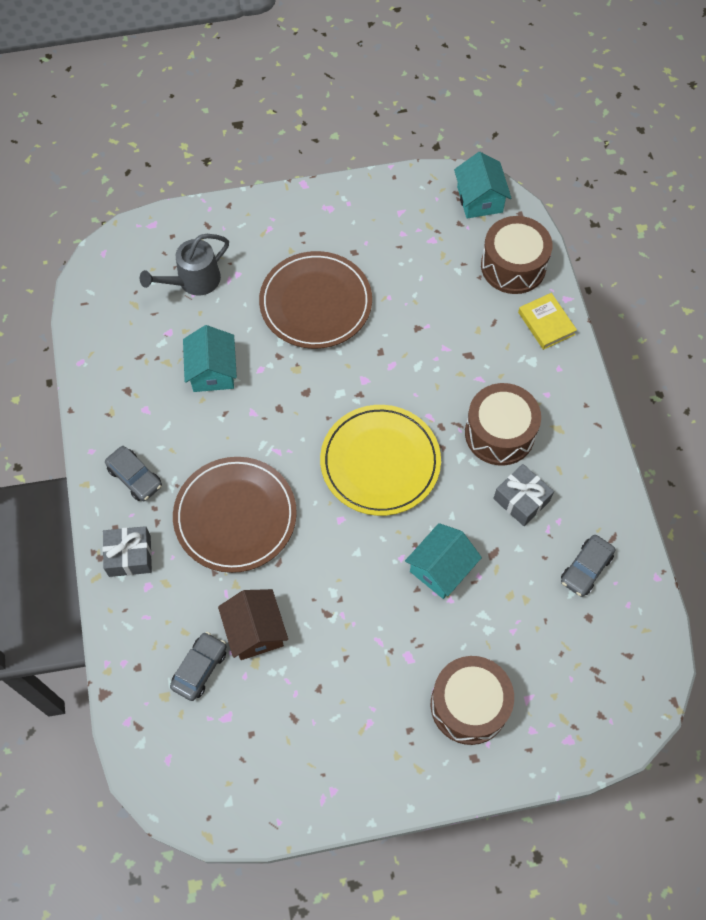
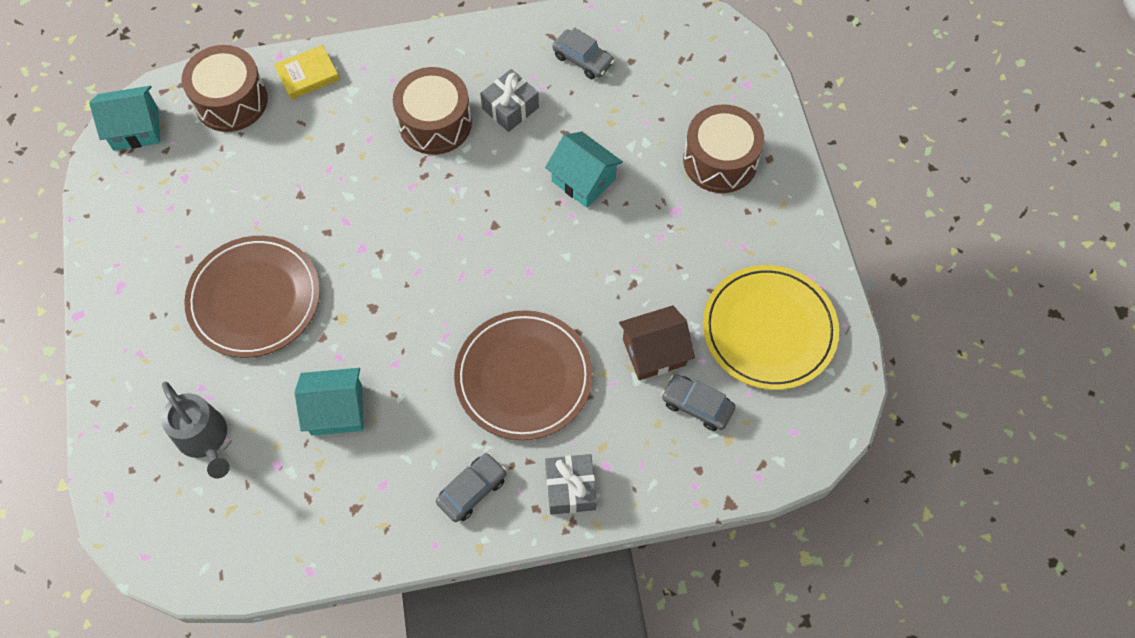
camera: 90 degrees left, 0 degrees up
yellow plate [320,405,441,516] -> yellow plate moved to [703,265,839,390]

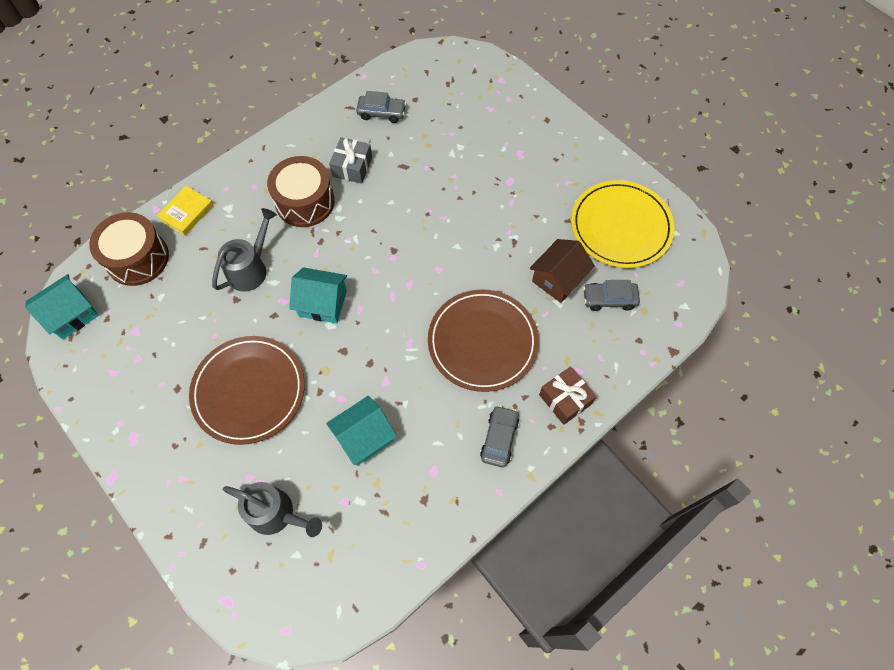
camera: 30 degrees left, 0 degrees up
turquoise house [545,132,623,208] -> turquoise house moved to [289,267,347,323]
grey gift [545,454,597,515] -> brown gift [539,367,596,425]
brown drum [683,104,764,193] -> none
none -> grey watering can [212,208,277,292]

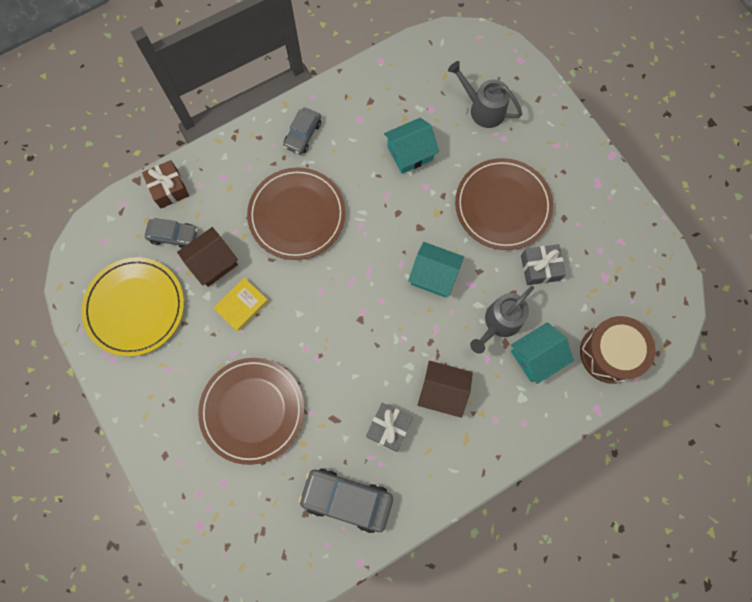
camera: 170 degrees left, 10 degrees up
turquoise house [25,274,99,340] -> turquoise house moved to [511,322,574,384]
yellow book [157,186,214,236] -> yellow book moved to [213,278,269,332]
brown drum [267,156,335,227] -> brown house [418,361,473,418]
grey car [356,91,406,123] -> grey car [298,468,393,533], size x1.60
brown gift [539,367,596,425] -> brown gift moved to [142,160,189,208]
none -> brown plate [198,358,304,465]
none -> grey gift [521,244,566,285]

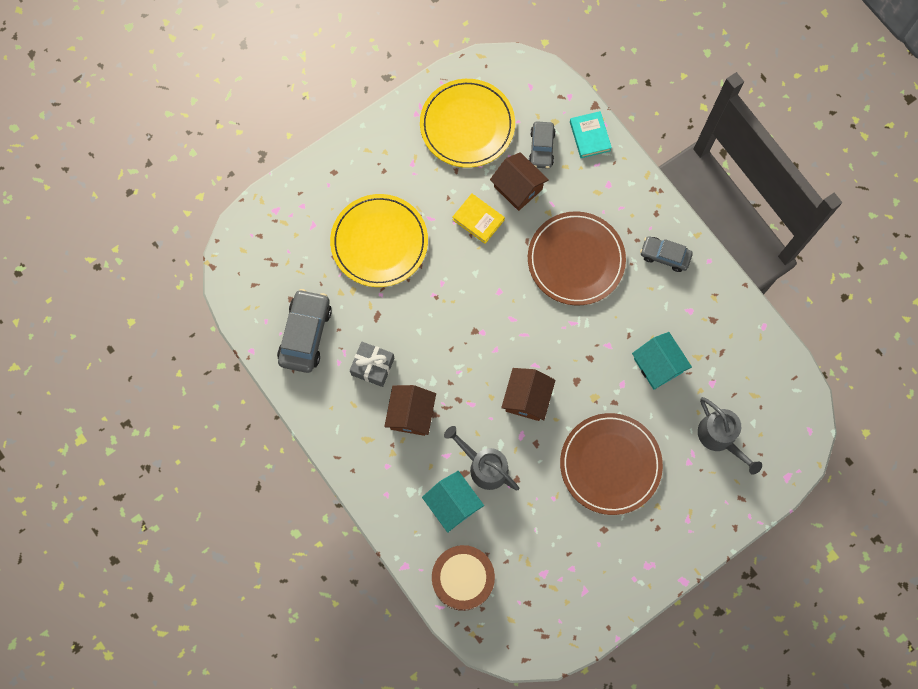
camera: 85 degrees right, 0 degrees up
brown gift [142,160,189,208] -> turquoise book [570,111,612,158]
brown plate [198,358,304,465] -> yellow plate [330,194,428,287]
turquoise house [408,242,464,297] -> brown house [501,368,556,421]
grey watering can [448,61,522,128] -> grey watering can turned 120 degrees clockwise [698,397,762,475]
grey gift [521,244,566,285] -> none

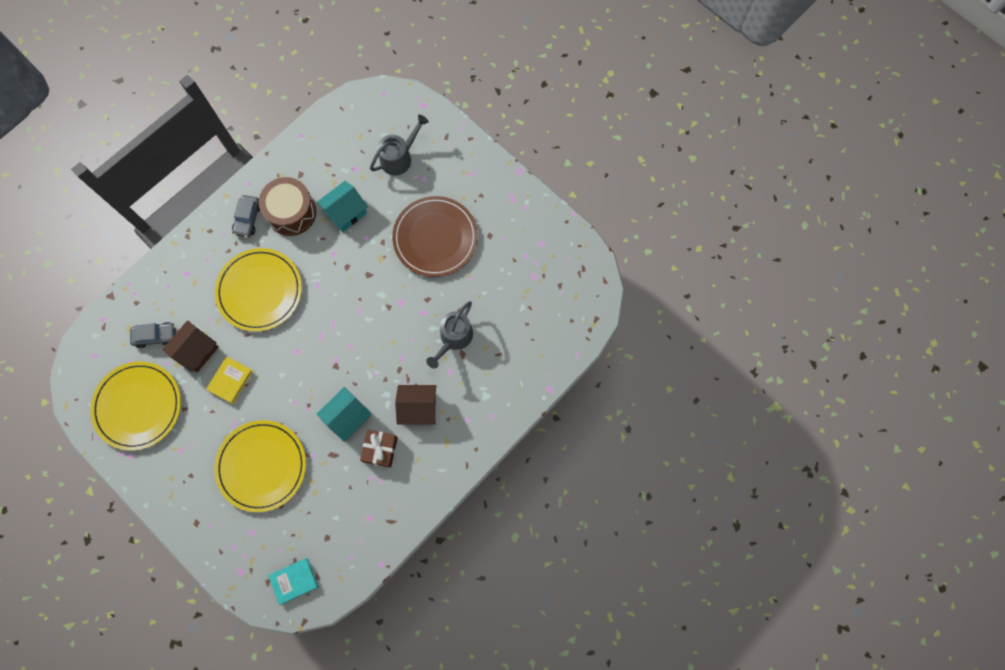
camera: 100 degrees left, 0 degrees up
grey car [277,289,332,373] -> none
grey gift [350,342,395,387] -> brown gift [360,429,398,468]
turquoise house [422,471,484,533] -> turquoise house moved to [317,387,371,441]
brown drum [432,545,495,611] -> brown drum moved to [259,177,316,236]
brown house [501,368,556,421] -> none
brown plate [528,211,626,306] -> yellow plate [215,248,302,332]
turquoise book [570,111,612,158] -> turquoise book moved to [268,558,319,605]

